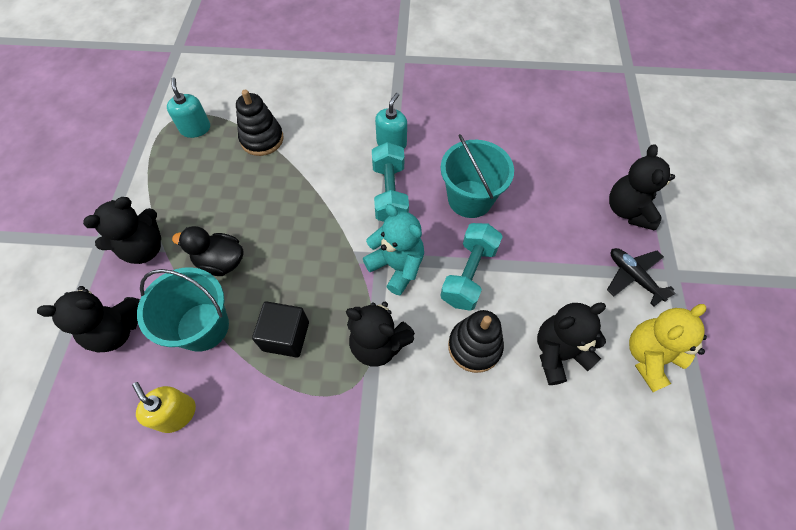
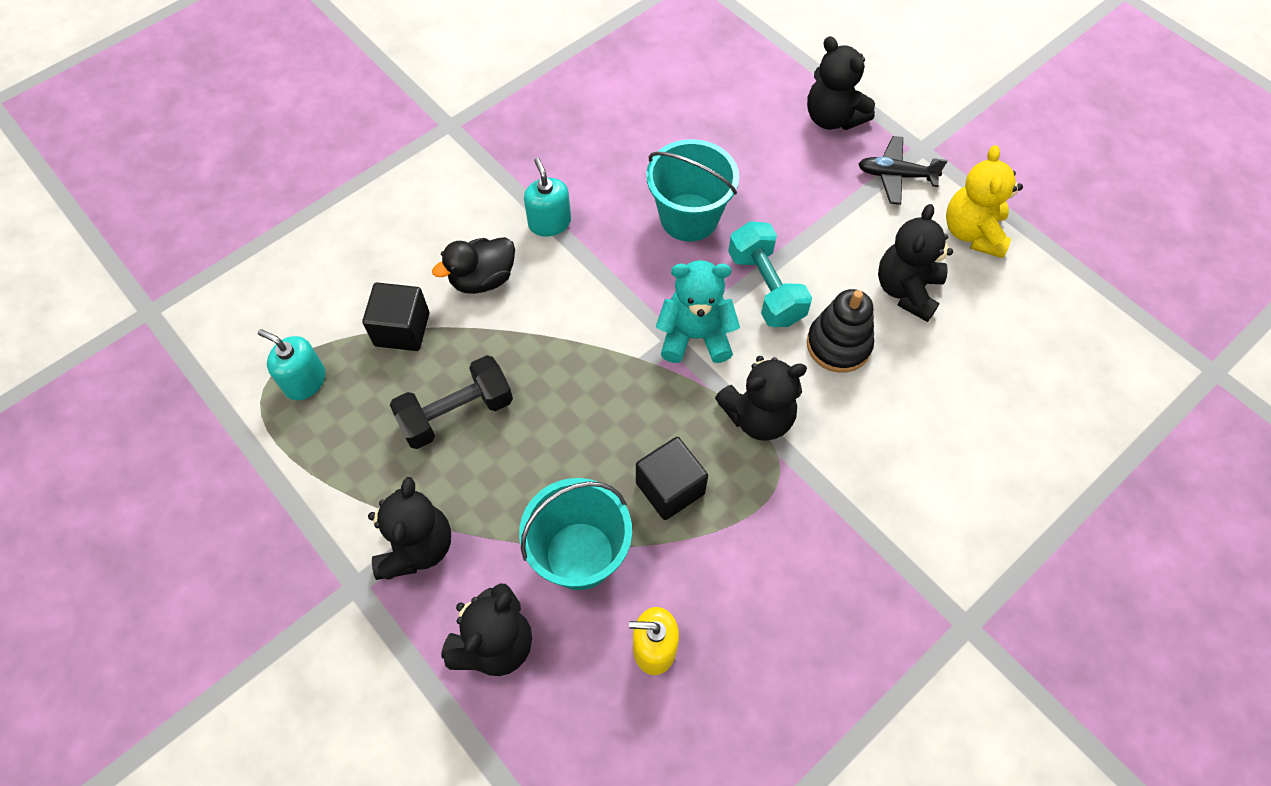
camera: 45 degrees left, 0 degrees up
black duck [172,226,244,276] -> black duck moved to [432,237,515,294]
black stacking toy [236,90,284,156] -> black cube [362,282,429,351]
turquoise dumbbell [372,142,409,222] -> none
none -> black dumbbell [390,355,513,449]

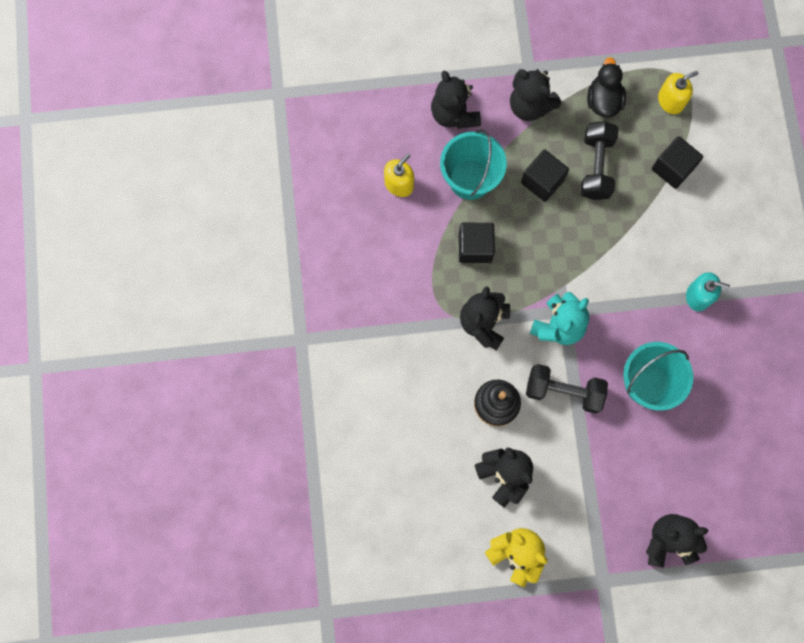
camera: 125 degrees right, 15 degrees up
turquoise soap dispenser [258,329,325,400] -> yellow soap dispenser [658,71,698,114]
black duck [432,237,515,294] -> black duck moved to [587,57,626,118]
turquoise dumbbell [728,221,812,327] -> black dumbbell [526,364,608,414]
black plane [858,136,947,205] -> none
none -> black cube [521,149,569,202]

